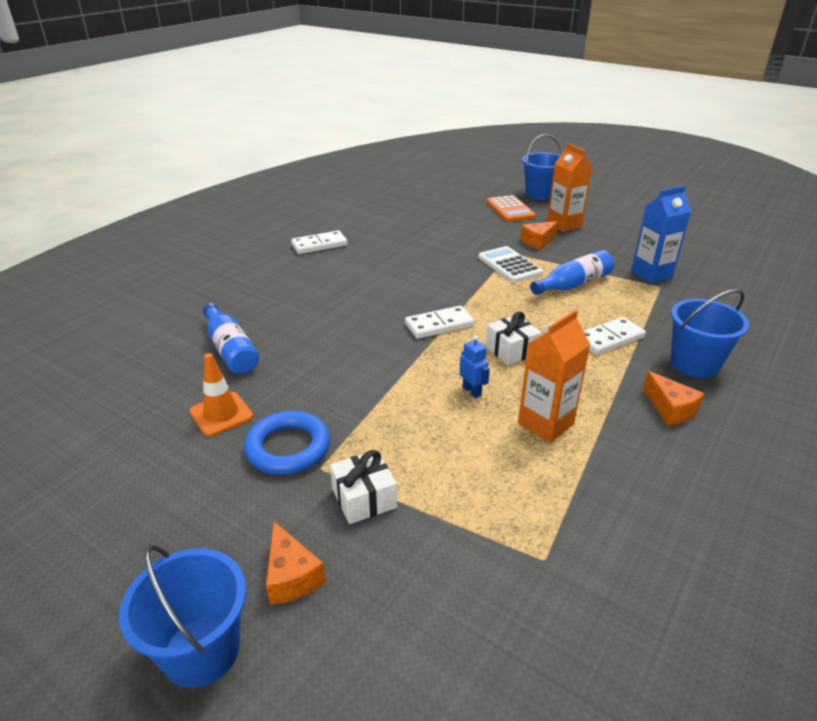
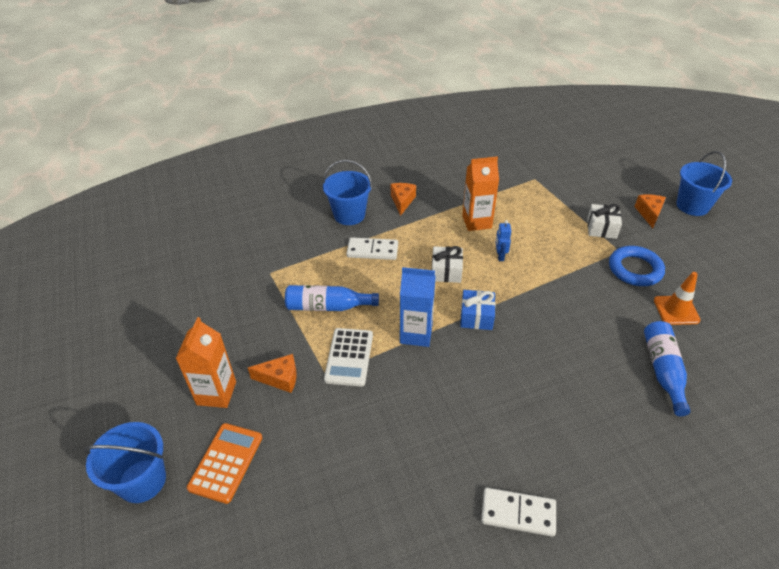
camera: 145 degrees left, 10 degrees up
white domino [405,306,475,339] -> blue gift [460,290,496,330]
blue carton [631,186,691,284] -> blue carton moved to [400,267,436,347]

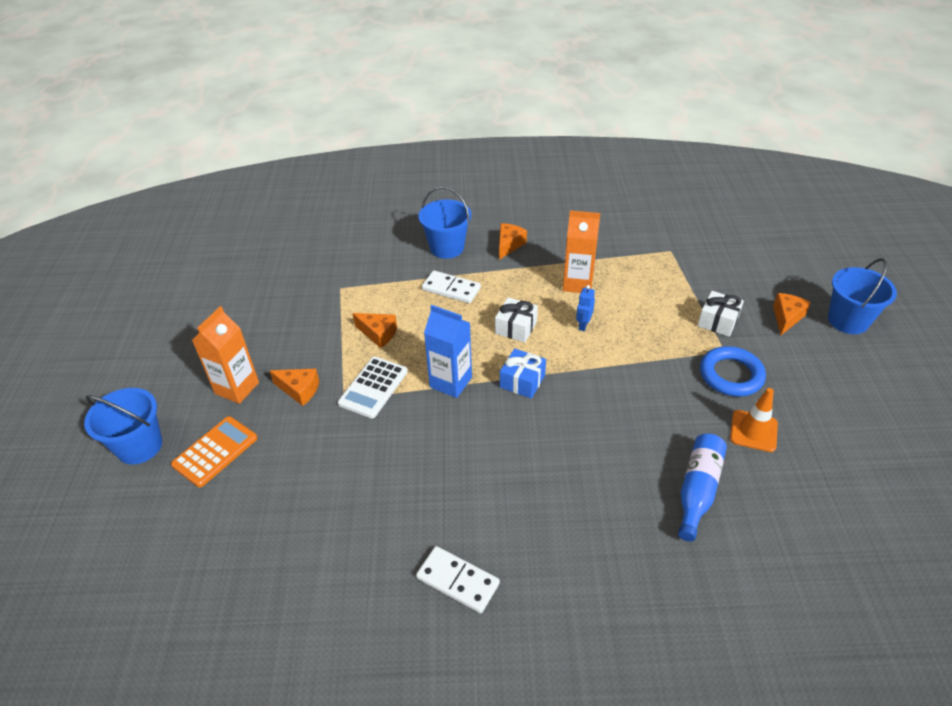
camera: 20 degrees right, 0 degrees up
blue bottle [285,285,379,311] -> orange cheese [352,313,397,348]

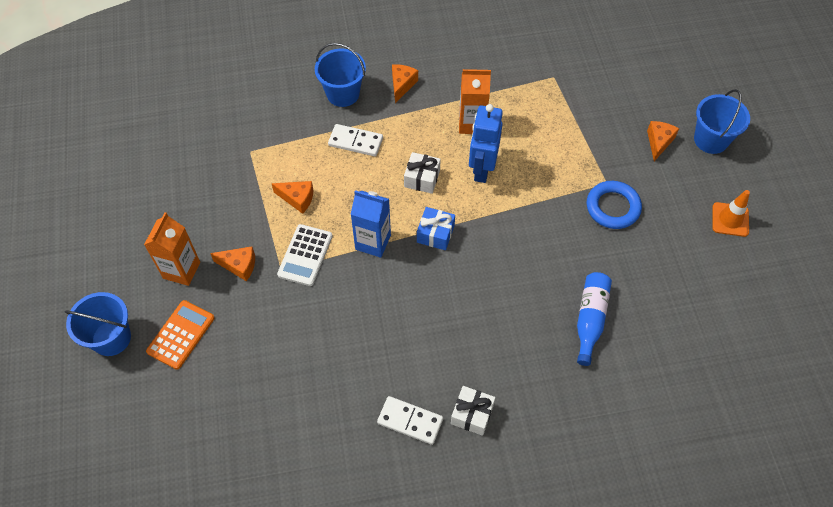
camera: 10 degrees left, 15 degrees up
blue robot [576,285,595,331] -> blue robot [469,104,503,183], size x2.12
white gift [698,291,744,337] -> white gift moved to [451,386,495,436]
orange traffic cone [730,388,778,452] -> orange traffic cone moved to [712,190,750,237]

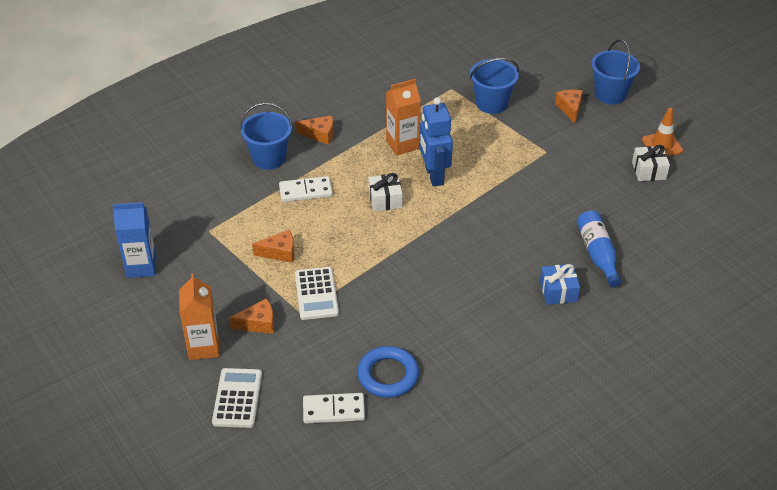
camera: 25 degrees left, 15 degrees down
blue bucket [65,292,131,356] -> blue bucket moved to [470,58,519,114]
orange calculator [146,300,215,370] -> white calculator [212,368,262,428]
blue carton [351,190,391,258] -> blue carton moved to [112,202,156,278]
white domino [377,396,443,445] -> white domino moved to [303,393,365,423]
orange cheese [392,64,418,103] -> orange cheese turned 105 degrees clockwise [296,115,333,145]
blue gift [417,207,455,250] -> blue gift moved to [540,264,580,305]
white gift [451,386,495,436] -> white gift moved to [632,145,670,181]
blue ring [587,181,642,229] -> blue ring moved to [357,346,419,398]

